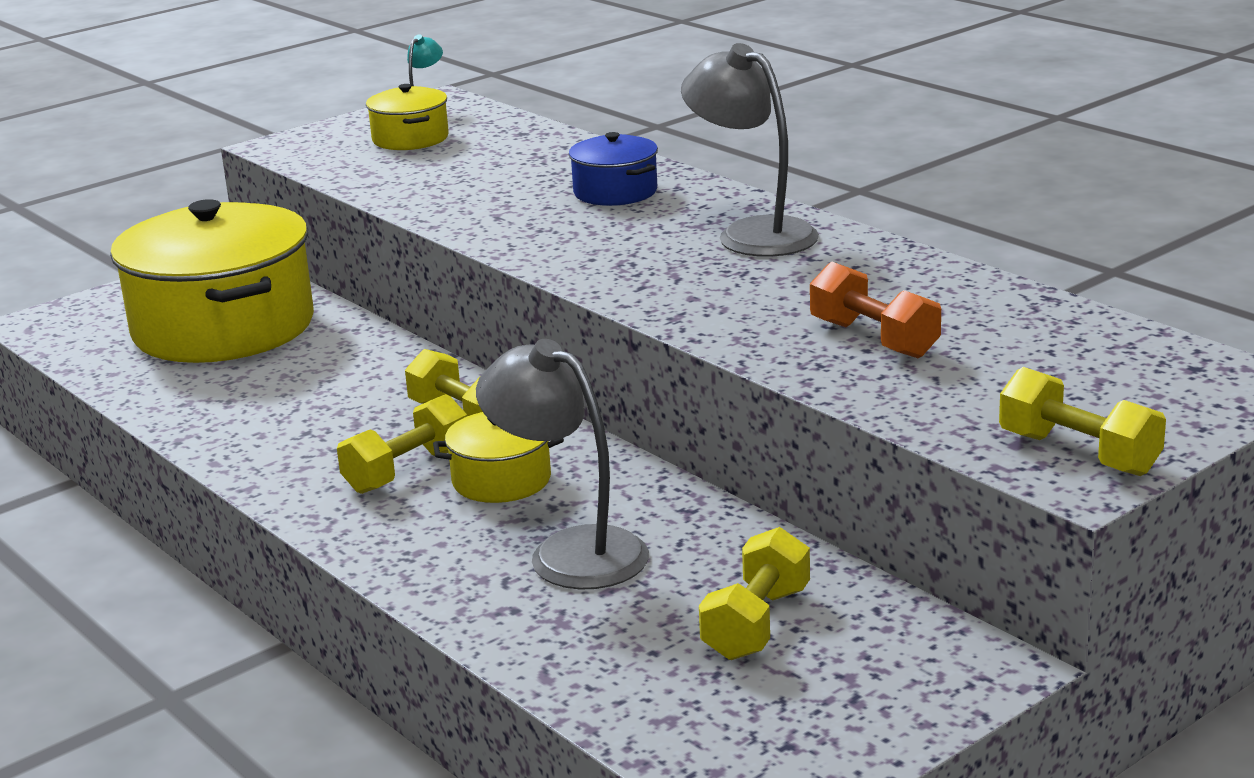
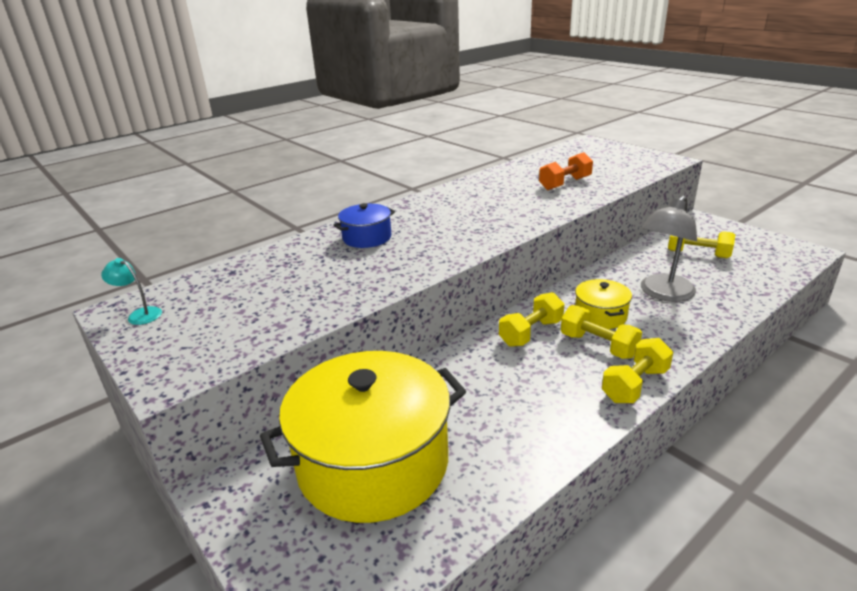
camera: 90 degrees left, 5 degrees up
yellow pot [366,84,449,150] -> none
grey lamp [681,43,819,257] -> none
yellow dumbbell [999,367,1166,476] -> yellow dumbbell moved to [602,338,674,403]

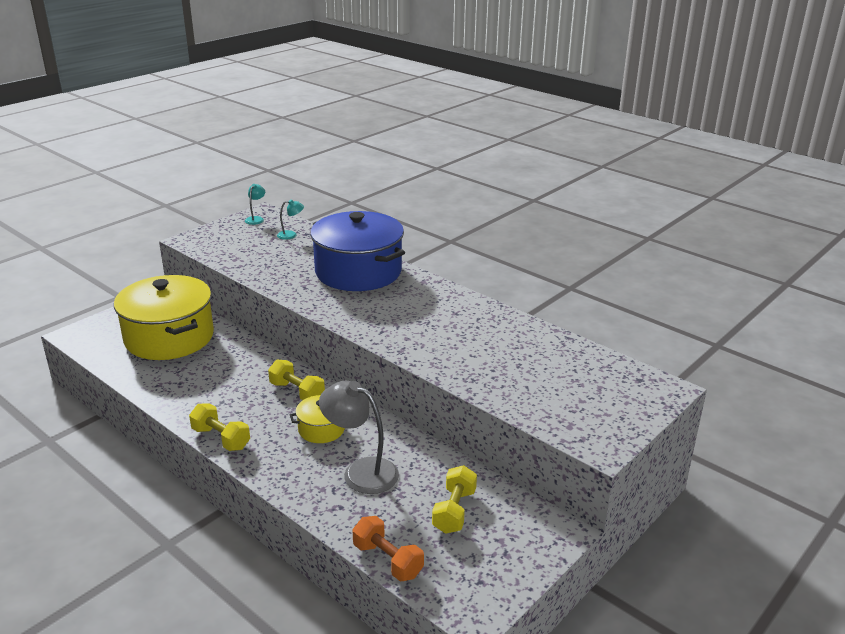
camera: 80 degrees right, 0 degrees up
blue pot [334,203,395,248] -> blue pot [310,211,405,291], size x2.19
orange dumbbell [539,152,593,190] -> orange dumbbell moved to [352,516,424,581]
yellow dumbbell [561,305,642,359] -> none
none -> turquoise lamp [277,199,304,240]

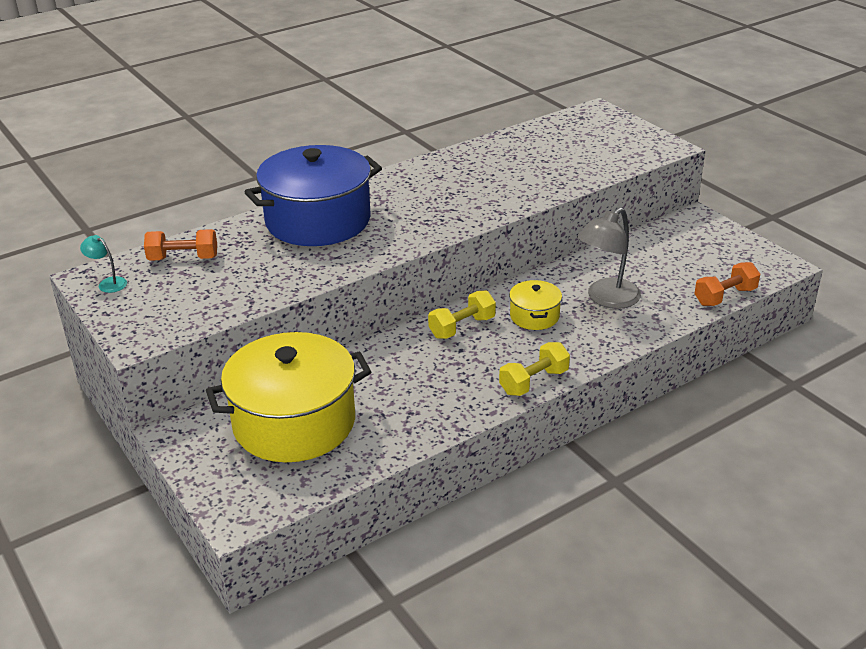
camera: 75 degrees left, 5 degrees up
turquoise lamp [277,199,304,240] -> orange dumbbell [144,229,217,261]
yellow dumbbell [432,465,477,534] -> none

